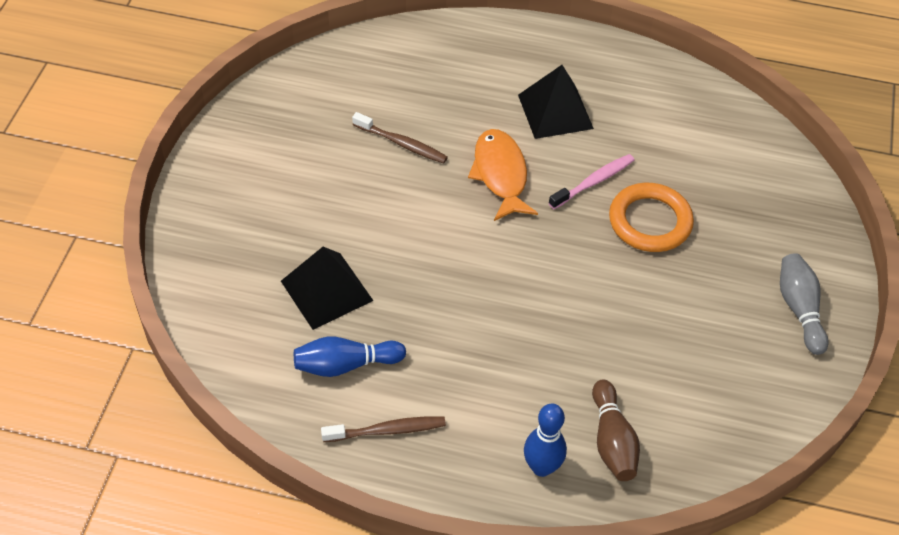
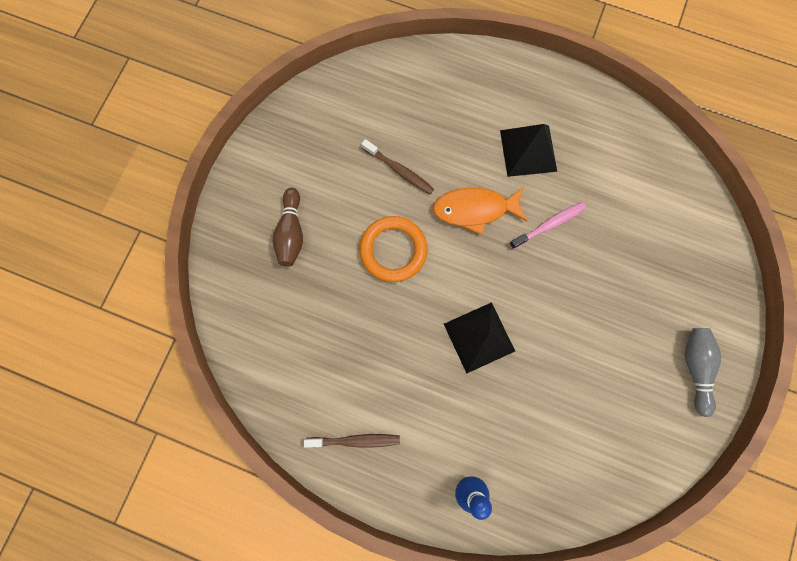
camera: 10 degrees right, 25 degrees up
black pyramid [281,247,373,330] -> black pyramid moved to [444,302,515,373]
blue bowling pin [294,336,406,377] -> none
orange fish [468,129,538,221] -> orange fish turned 90 degrees counterclockwise [433,188,527,235]
brown bowling pin [592,380,640,481] -> brown bowling pin moved to [273,188,303,267]
orange ring [609,183,694,252] -> orange ring moved to [359,216,428,282]

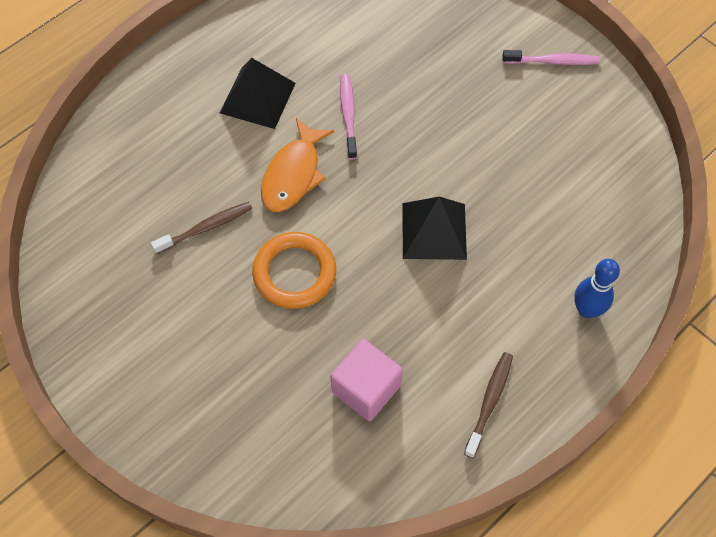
camera: 65 degrees left, 15 degrees down
brown bowling pin [273,188,303,267] -> none
grey bowling pin [685,328,721,417] -> pink toothbrush [502,50,600,65]
none -> pink cube [331,339,403,421]

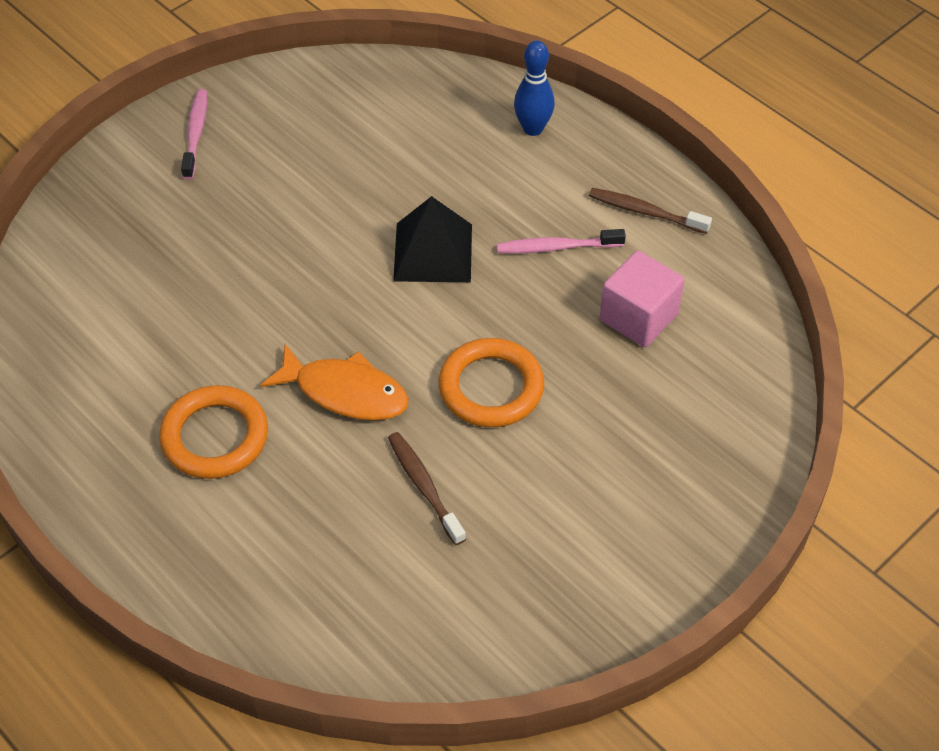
camera: 90 degrees left, 10 degrees down
black pyramid [220,58,296,129] -> orange ring [159,385,268,479]
pink toothbrush [340,74,357,160] -> pink toothbrush moved to [497,229,626,254]

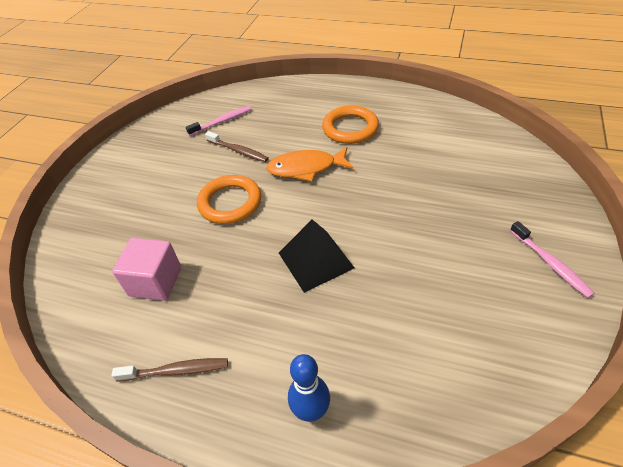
camera: 155 degrees right, 5 degrees down
pink toothbrush [497,229,626,254] -> pink toothbrush moved to [186,106,252,136]

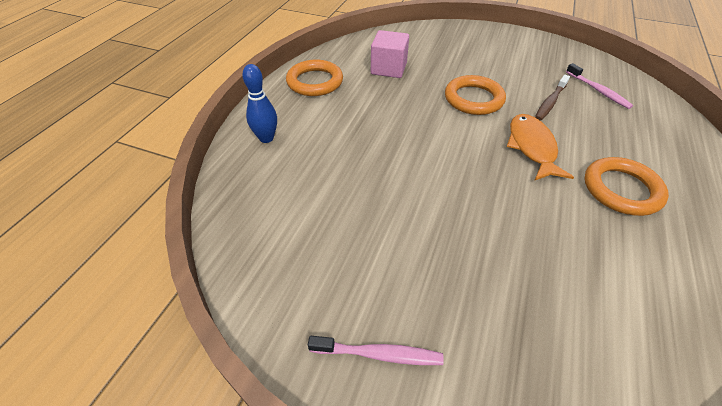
camera: 90 degrees right, 0 degrees up
brown toothbrush [111,358,228,382] -> orange ring [286,60,343,96]
black pyramid [279,219,354,293] -> none
pink toothbrush [510,221,595,298] -> pink toothbrush turned 150 degrees counterclockwise [308,336,444,365]

